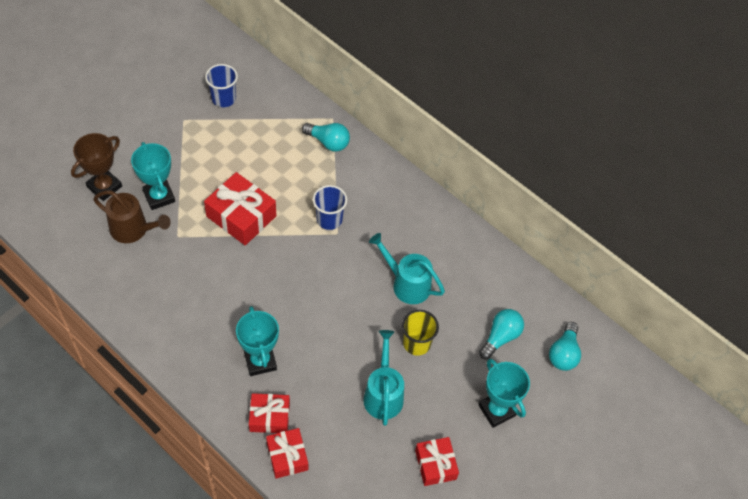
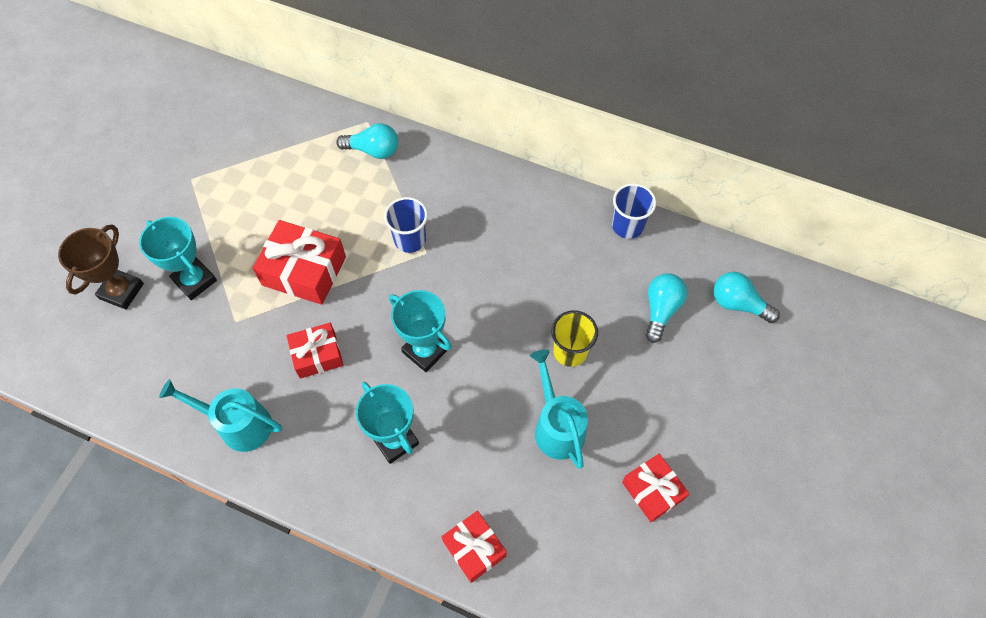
camera: 15 degrees left, 5 degrees up
brown watering can [93,190,171,243] -> none
blue cup [205,64,238,107] -> blue cup moved to [612,183,656,239]
red gift [249,393,290,433] -> red gift moved to [287,323,343,379]
turquoise watering can [369,233,445,304] -> turquoise watering can moved to [159,379,282,452]
turquoise trophy [478,359,530,428] -> turquoise trophy moved to [389,290,452,372]
turquoise light bulb [549,322,581,371] -> turquoise light bulb turned 120 degrees clockwise [713,272,780,323]

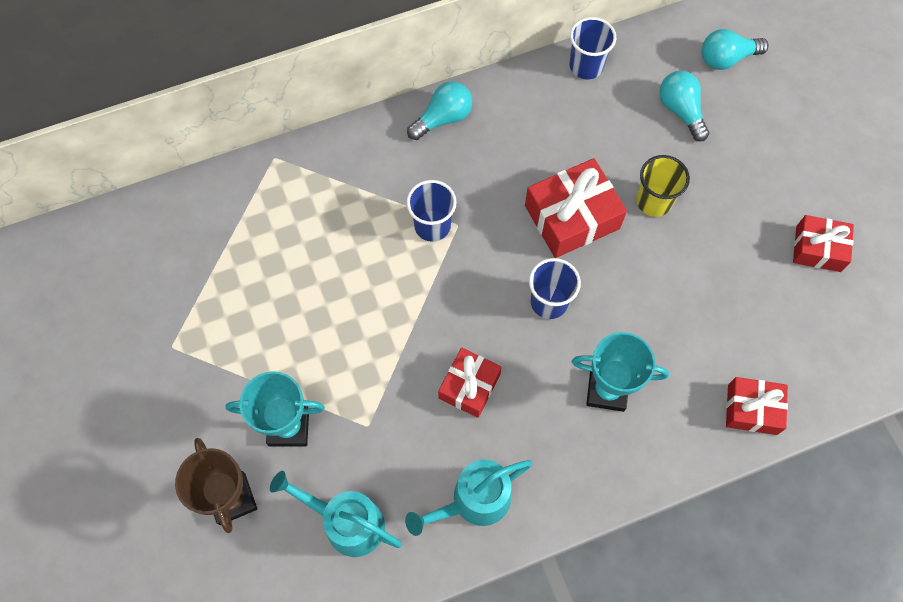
camera: 45 degrees left, 5 degrees up
red gift [253,220,346,305] -> red gift moved to [525,158,627,258]
turquoise light bulb [336,123,398,159] -> turquoise light bulb moved to [407,81,472,140]
turquoise trophy [389,290,452,372] -> blue cup [529,258,581,319]
turquoise watering can [530,349,588,469] -> turquoise watering can moved to [270,471,402,557]

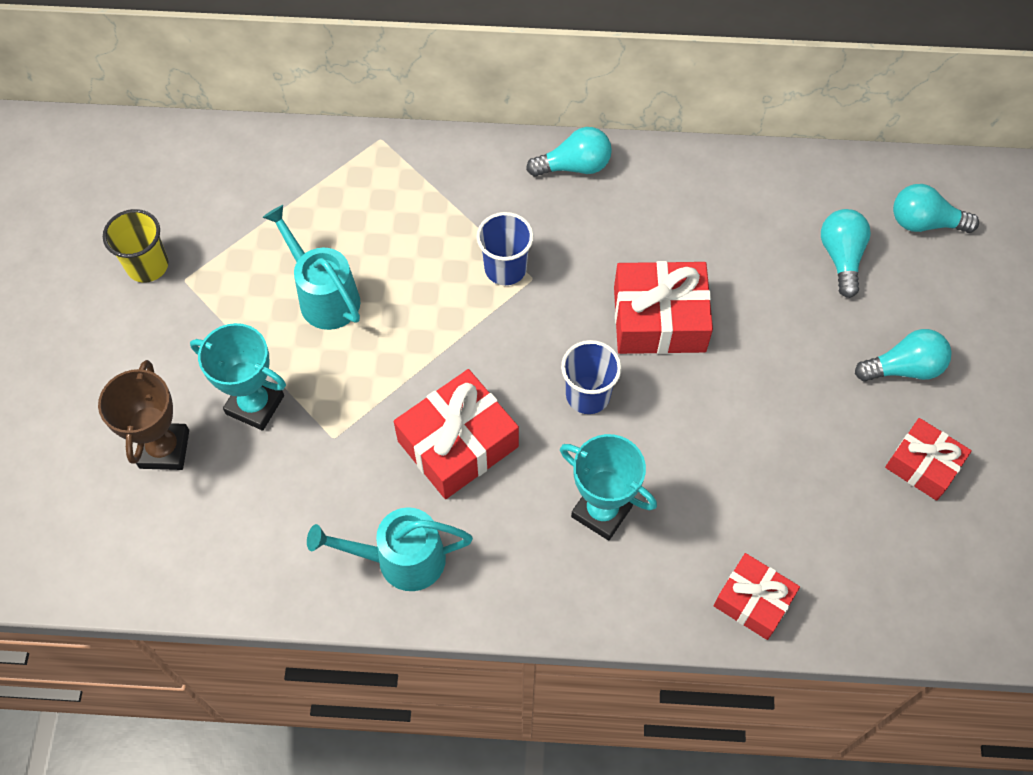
camera: 25 degrees right, 5 degrees down
turquoise watering can [270,471,402,557] -> turquoise watering can moved to [263,205,360,330]
red gift [438,348,502,418] -> red gift [394,369,519,499], size x1.57
blue cup [570,17,616,79] -> none
yellow cup [636,155,690,217] -> yellow cup moved to [103,209,168,283]
none -> turquoise light bulb [855,329,952,382]

